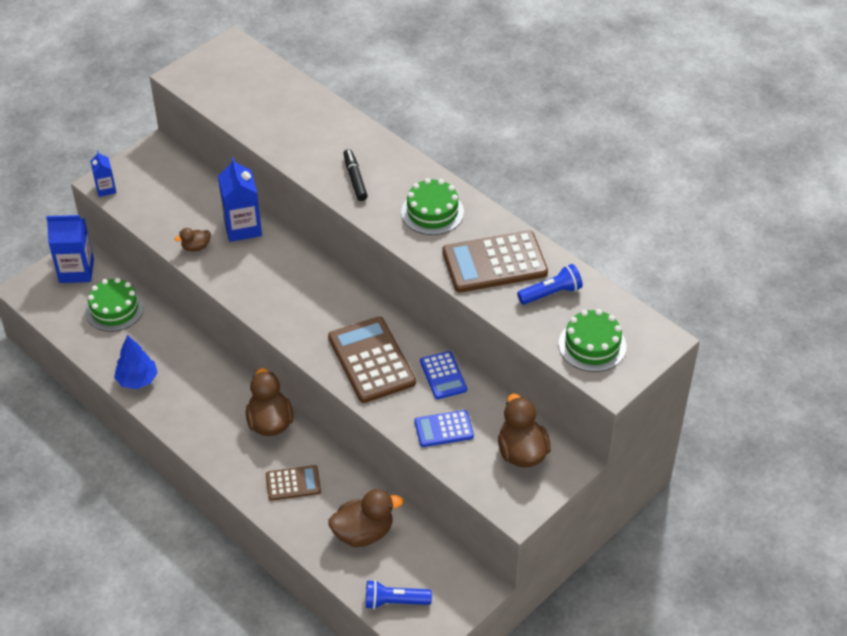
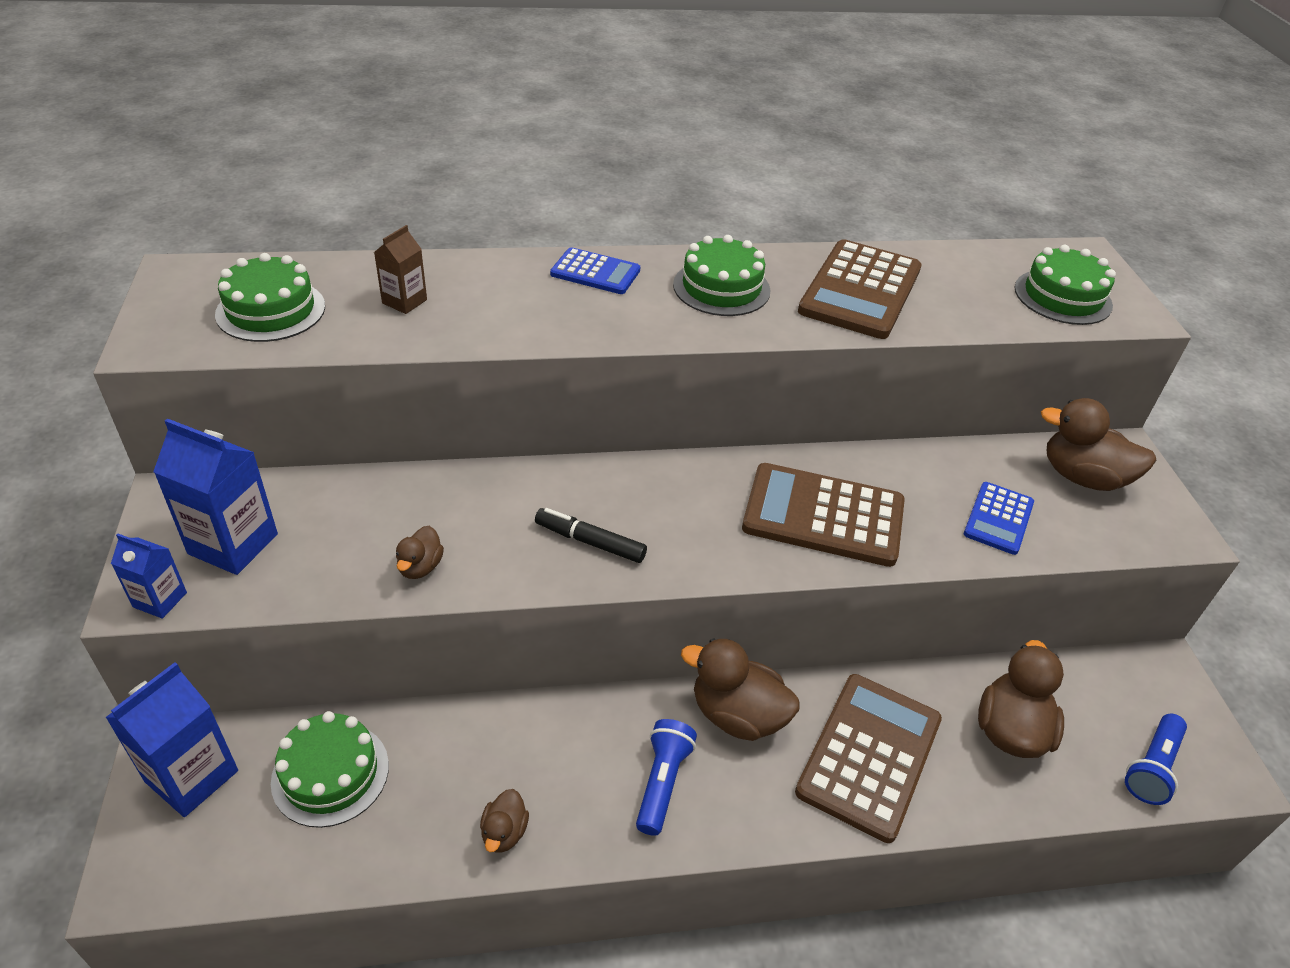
camera: 55 degrees left, 5 degrees down
blue tree [114,335,158,389] -> brown duck [480,789,529,853]
blue carton [218,157,262,242] -> blue carton moved to [153,418,278,575]
brown calculator [266,465,321,501] -> brown calculator [795,674,942,843], size x1.79
black marker [343,149,368,201] -> black marker moved to [535,508,647,563]
blue calculator [420,351,467,399] -> blue calculator moved to [550,247,641,294]
blue flashlight [517,264,583,305] -> blue flashlight moved to [636,719,697,836]
none -> green cake [215,253,325,342]
none -> brown carton [374,225,427,314]

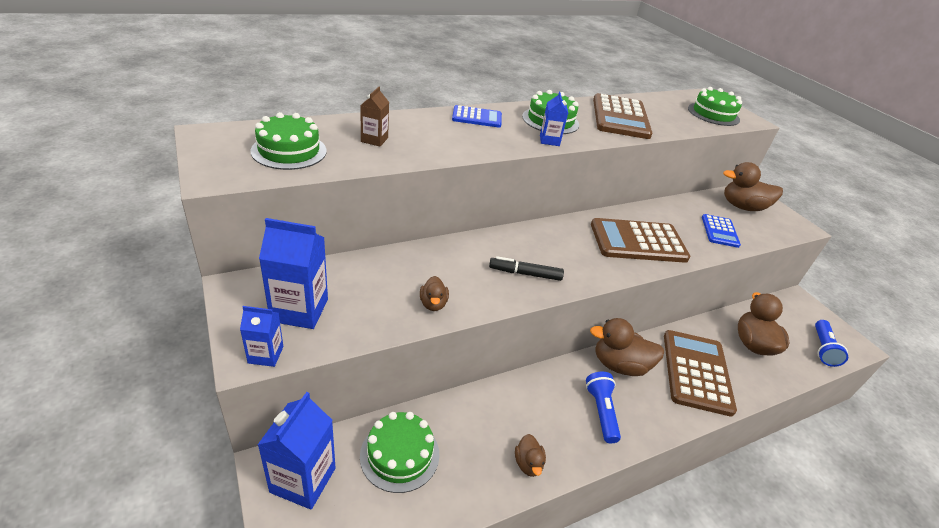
camera: 20 degrees left, 5 degrees down
none -> blue carton [540,92,568,146]

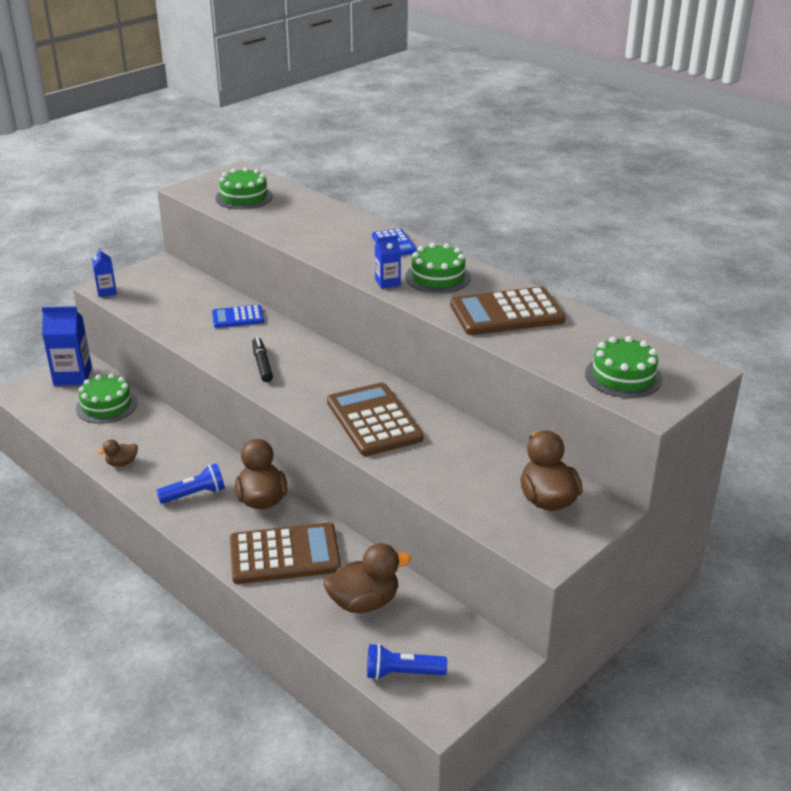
camera: 75 degrees right, 5 degrees down
blue carton [259,218,328,329] -> none
brown carton [361,87,389,147] -> none
brown duck [420,276,449,311] -> none
blue calculator [702,214,741,248] -> blue calculator moved to [212,305,264,328]

